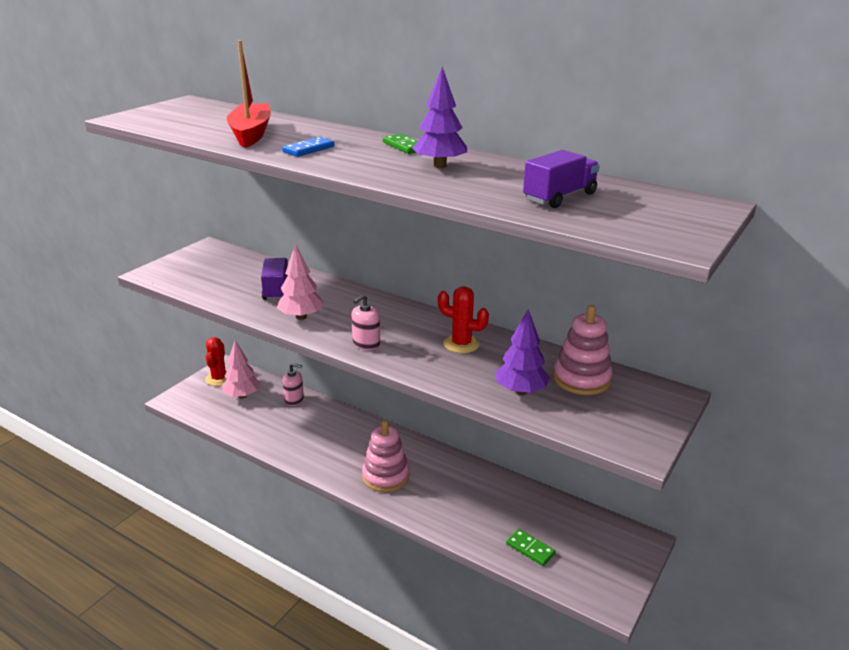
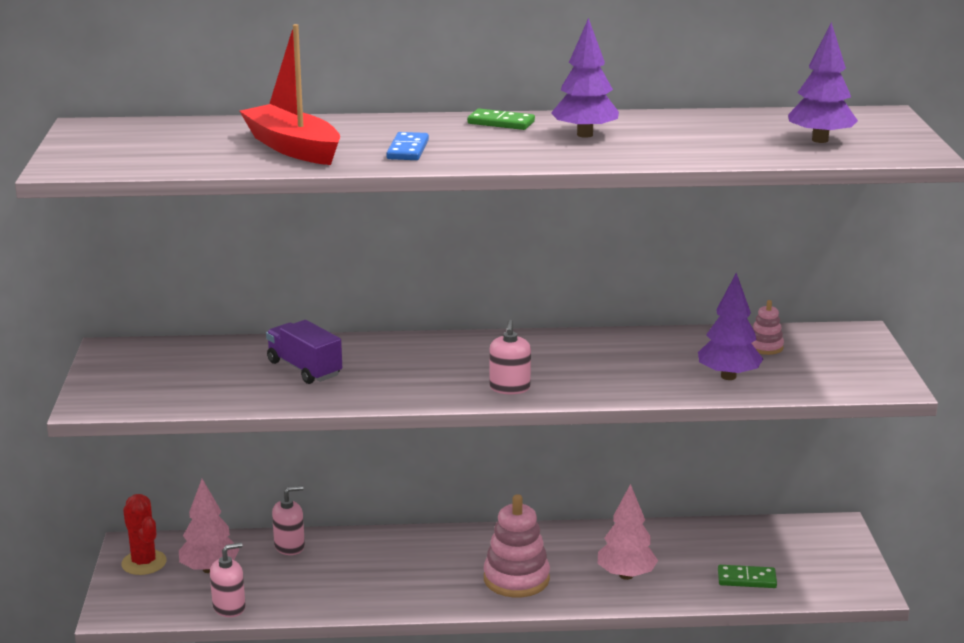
camera: 35 degrees left, 5 degrees down
pink tree [277,243,324,320] -> pink tree moved to [598,484,658,580]
red cactus [438,286,489,353] -> none
purple truck [523,150,600,208] -> none
pink stacking toy [553,305,613,395] -> pink stacking toy [752,300,784,355], size x0.52
none -> pink soap dispenser [210,542,246,617]
none -> purple tree [788,22,858,143]

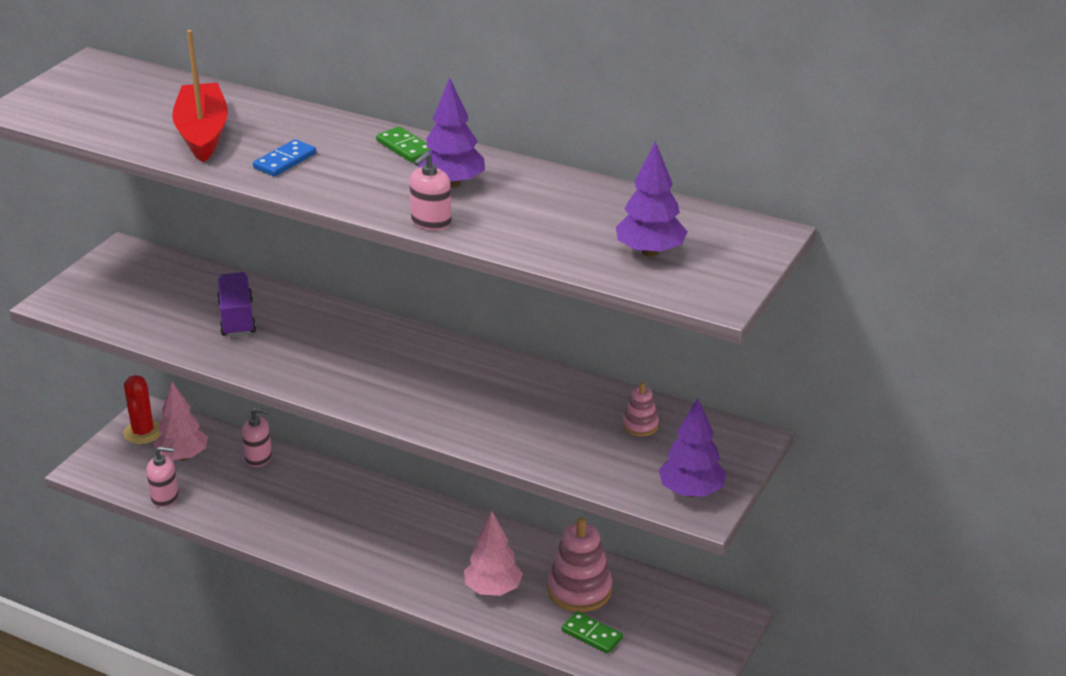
camera: 30 degrees right, 10 degrees up
pink stacking toy [484,494,550,597] -> pink stacking toy moved to [548,517,612,612]
pink soap dispenser [489,320,531,394] -> pink soap dispenser moved to [410,152,452,230]
purple tree [698,273,763,380] -> purple tree moved to [659,398,727,497]

